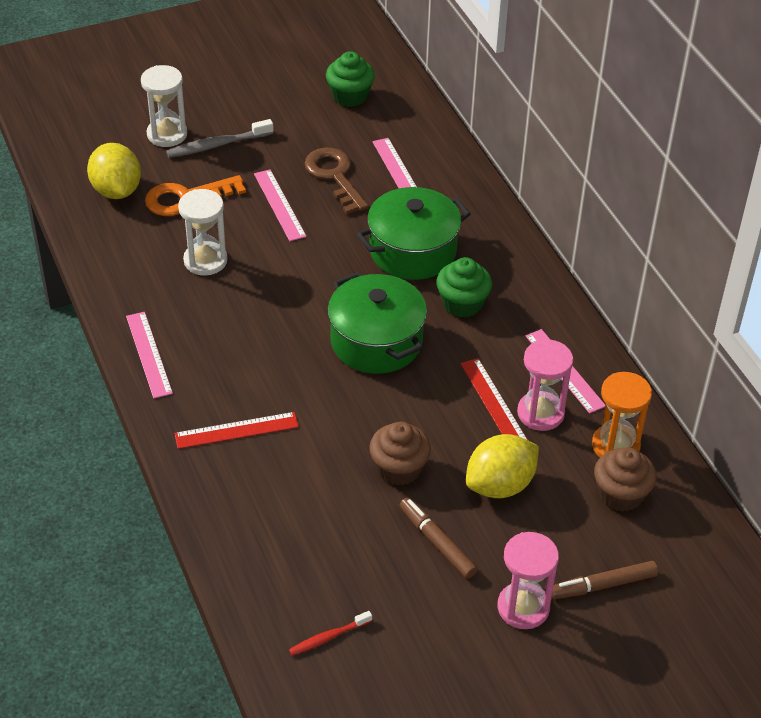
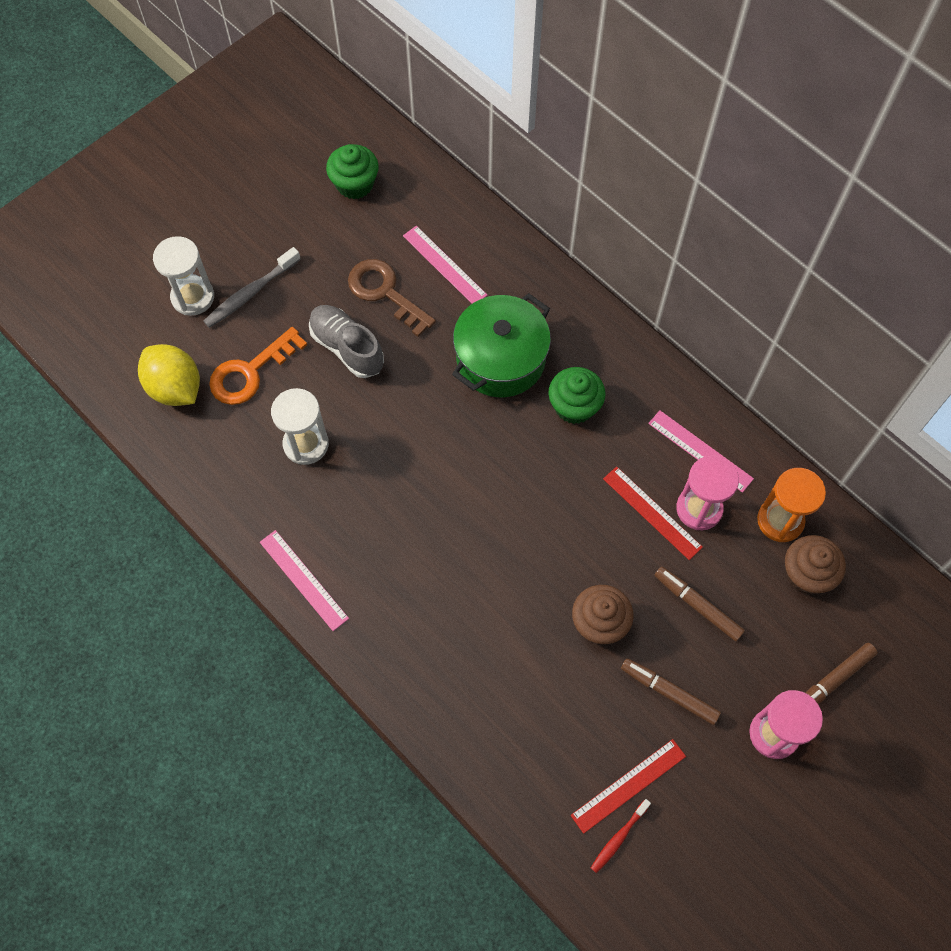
camera: 20 degrees left, 20 degrees up
red ruler [174,412,299,449] -> red ruler moved to [570,739,686,834]
pink ruler [254,170,307,241] -> grey shoe [309,305,384,378]
green pot [328,272,427,374] -> none
yellow lemon [466,434,539,498] -> brown marker [654,567,745,641]

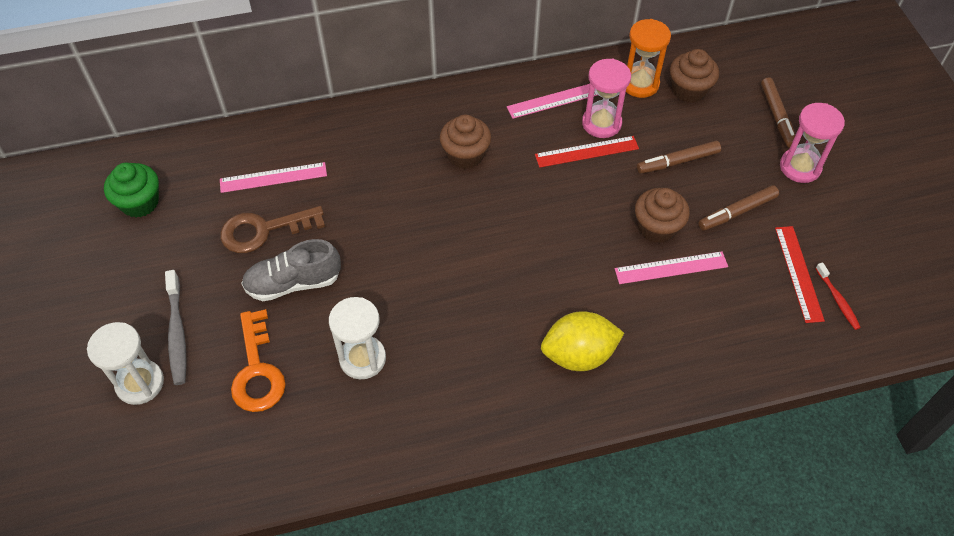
camera: 60 degrees left, 10 degrees down
yellow lemon [138,344,200,406] -> yellow lemon moved to [541,311,624,371]
pink ruler [260,530,349,631] -> pink ruler moved to [615,251,728,284]
green pot [452,293,551,397] -> none
green cupcake [549,367,605,424] -> brown cupcake [440,114,491,169]

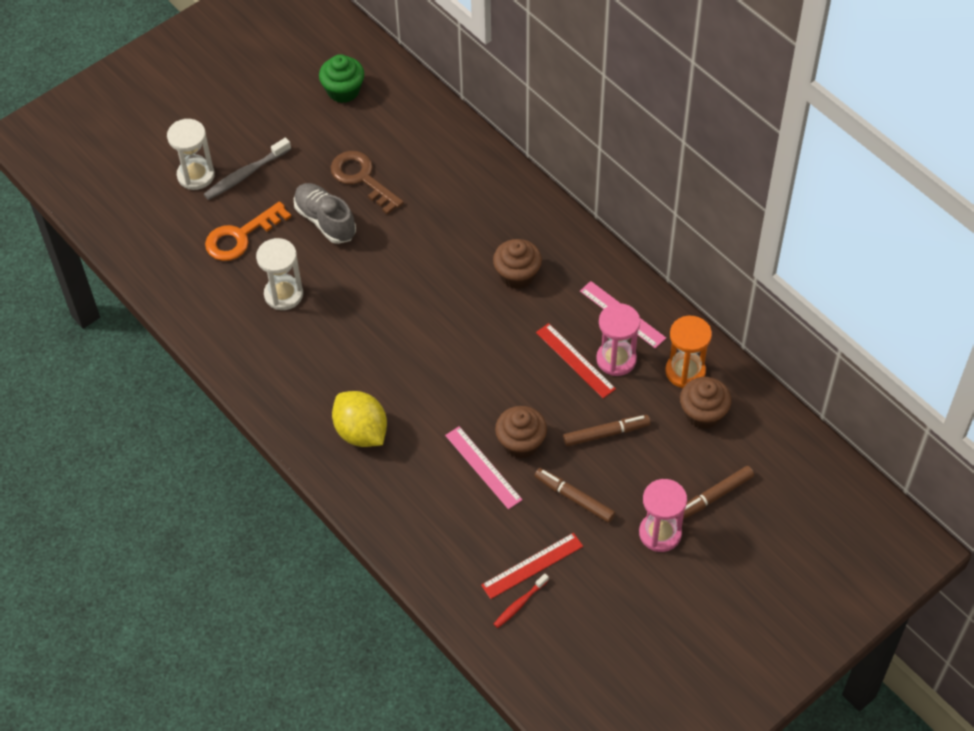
camera: 65 degrees right, 0 degrees up
pink ruler [220,162,327,193] -> none
brown marker [637,141,721,174] -> brown marker turned 120 degrees clockwise [563,415,651,446]

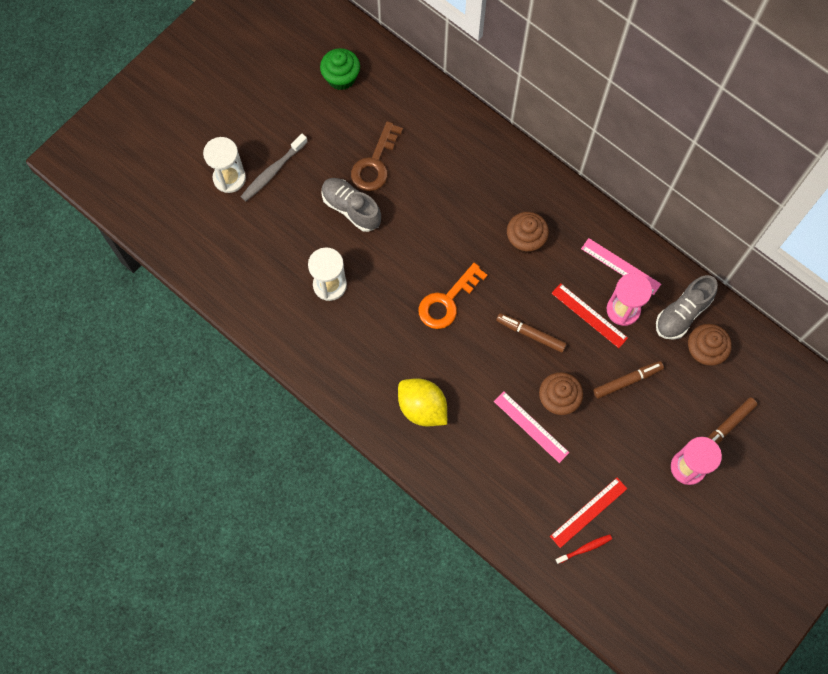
camera: 10 degrees left, 15 degrees up
orange key [205,201,291,261] -> orange key moved to [419,263,488,329]
brown key [331,151,404,215] -> brown key turned 105 degrees counterclockwise [351,121,403,191]
red toothbrush [494,574,549,628] -> red toothbrush turned 150 degrees counterclockwise [555,534,612,564]
brown marker [535,468,615,523] -> brown marker moved to [496,313,567,353]
orange hourglass [665,316,712,388] -> grey shoe [656,275,718,340]

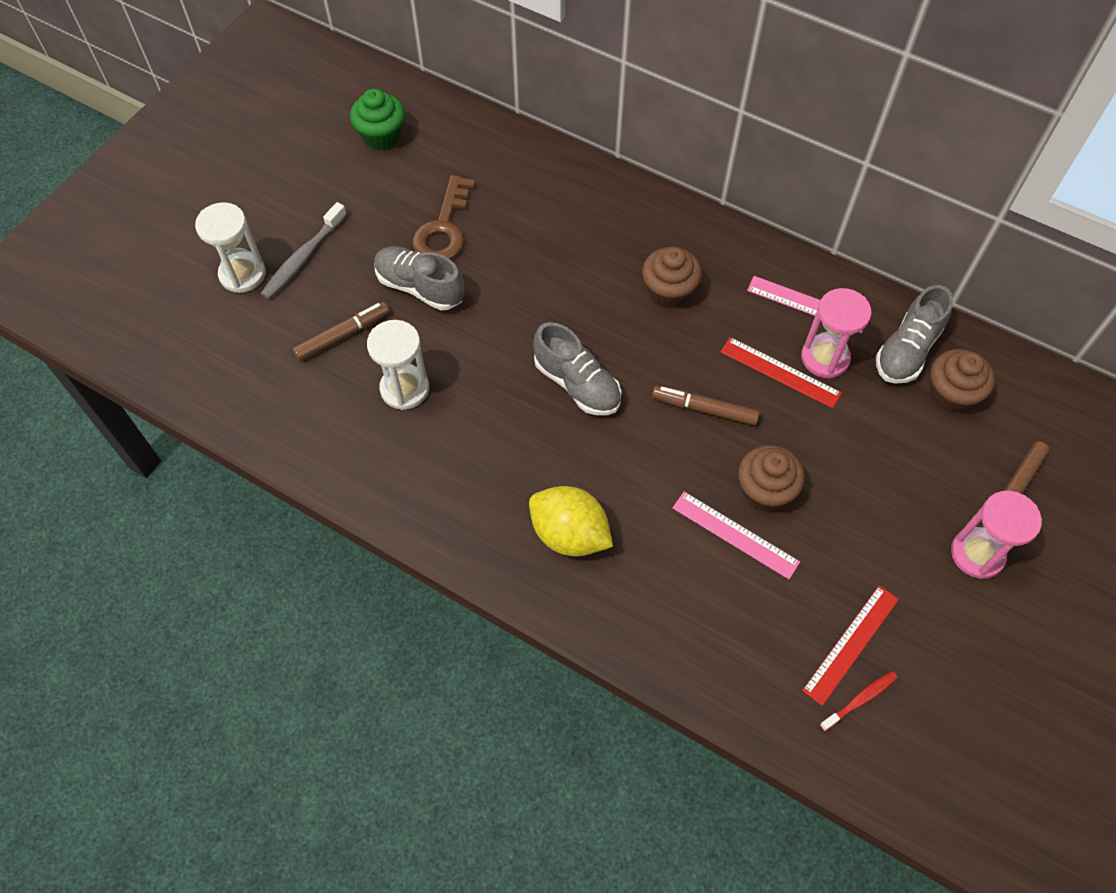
camera: 10 degrees left, 10 degrees down
orange key [419,263,488,329] -> grey shoe [533,322,621,415]
brown marker [593,361,664,399] -> brown marker moved to [293,302,389,361]

